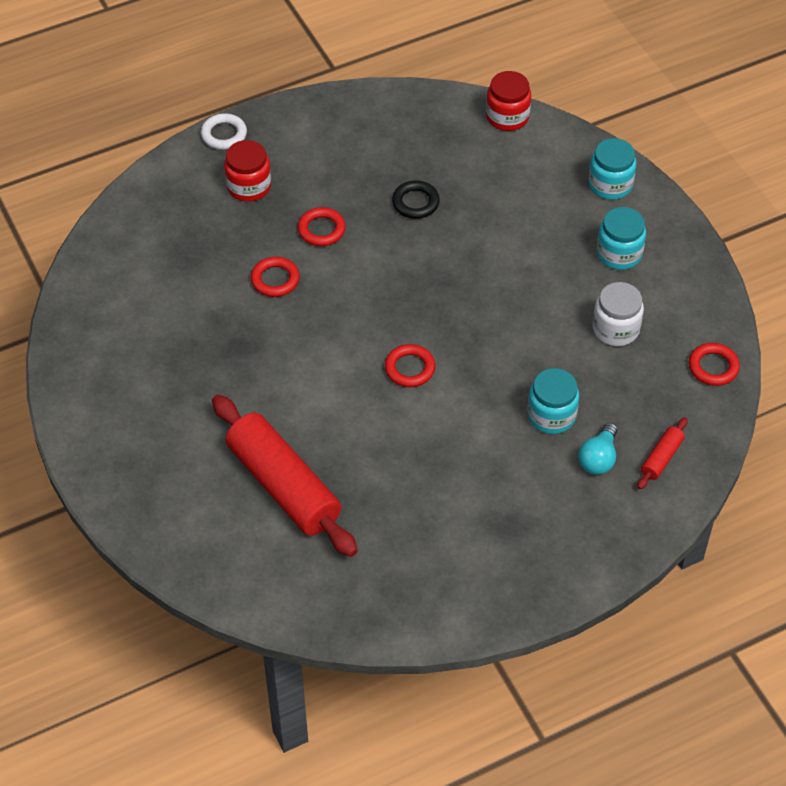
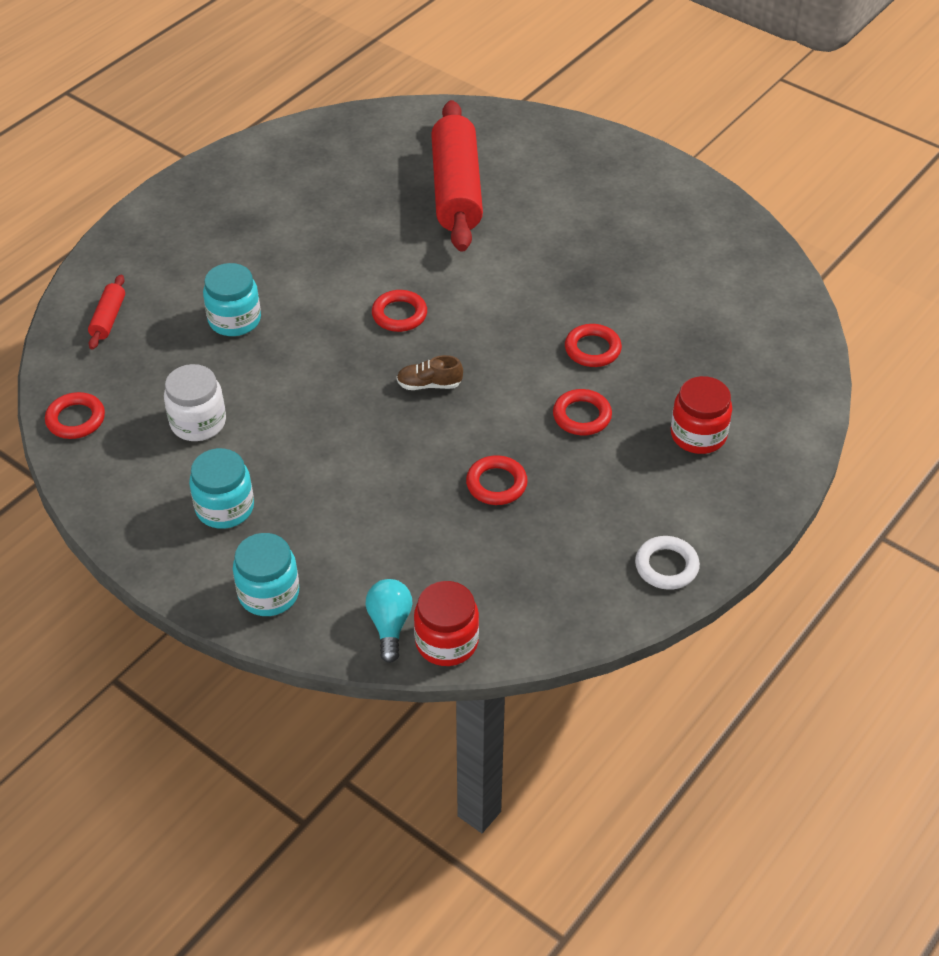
camera: 155 degrees right, 5 degrees down
white ring [201,113,247,150] -> white ring moved to [635,536,700,590]
red rolling pin [212,395,358,557] -> red rolling pin turned 60 degrees clockwise [431,100,483,252]
black ring [392,181,440,219] -> red ring [466,455,528,505]
turquoise light bulb [579,423,617,475] -> turquoise light bulb moved to [366,579,413,663]
none -> brown shoe [397,355,463,390]

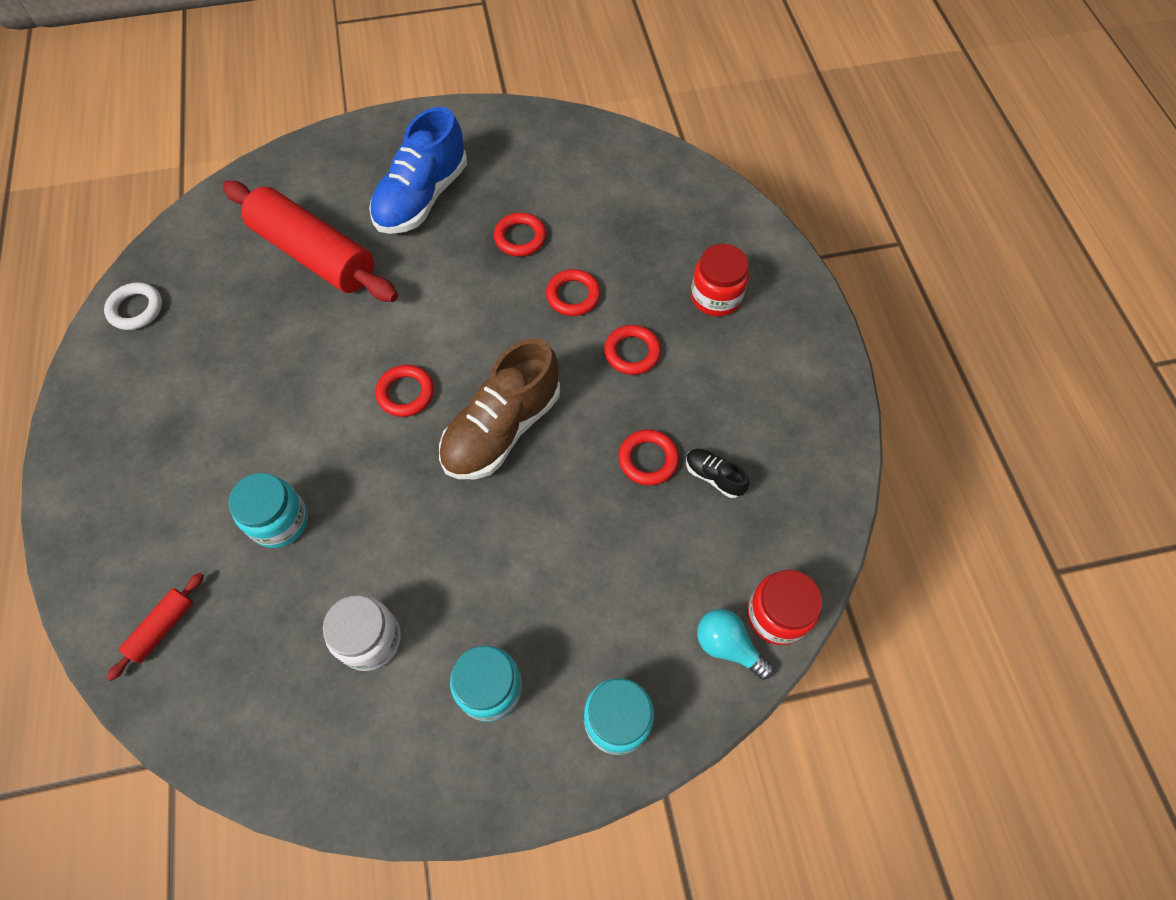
camera: 50 degrees left, 15 degrees up
red ring [45,392,105,439] -> red ring moved to [494,213,546,256]
red rolling pin [88,275,125,350] -> red rolling pin turned 75 degrees clockwise [107,573,204,681]
brown shoe [397,355,463,390] -> brown shoe [439,339,560,479], size x2.27
white ring [635,536,700,590] -> white ring moved to [104,282,162,330]
none -> blue shoe [369,107,467,234]
none -> black shoe [686,449,749,498]

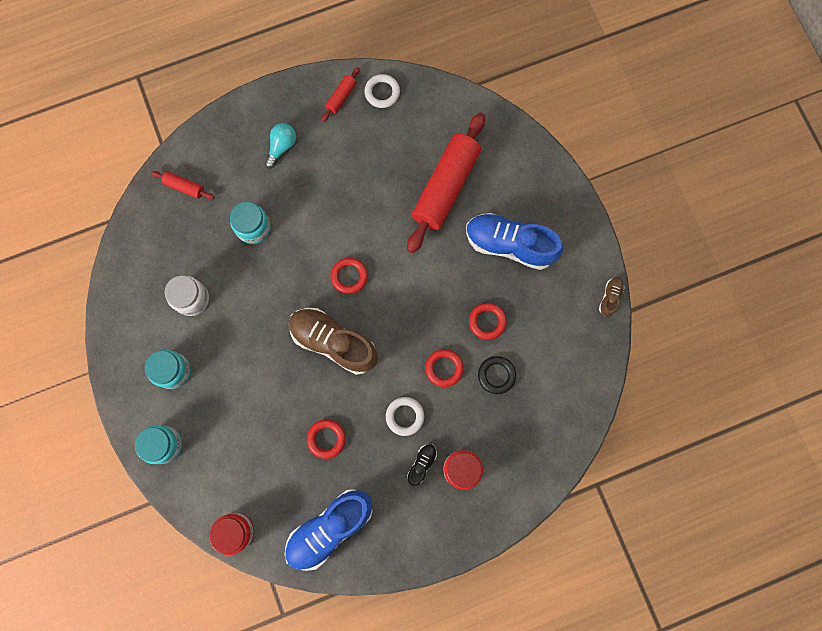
camera: 80 degrees right, 15 degrees up
red ring [604,325,661,375] -> white ring [386,397,424,436]
black shoe [686,449,749,498] -> black shoe moved to [407,444,437,486]
turquoise light bulb [697,609,774,680] -> turquoise light bulb moved to [265,123,296,169]
none -> blue shoe [284,489,373,571]
none -> red rolling pin [322,67,360,122]
none -> black ring [478,356,516,394]
none -> brown shoe [599,277,625,317]

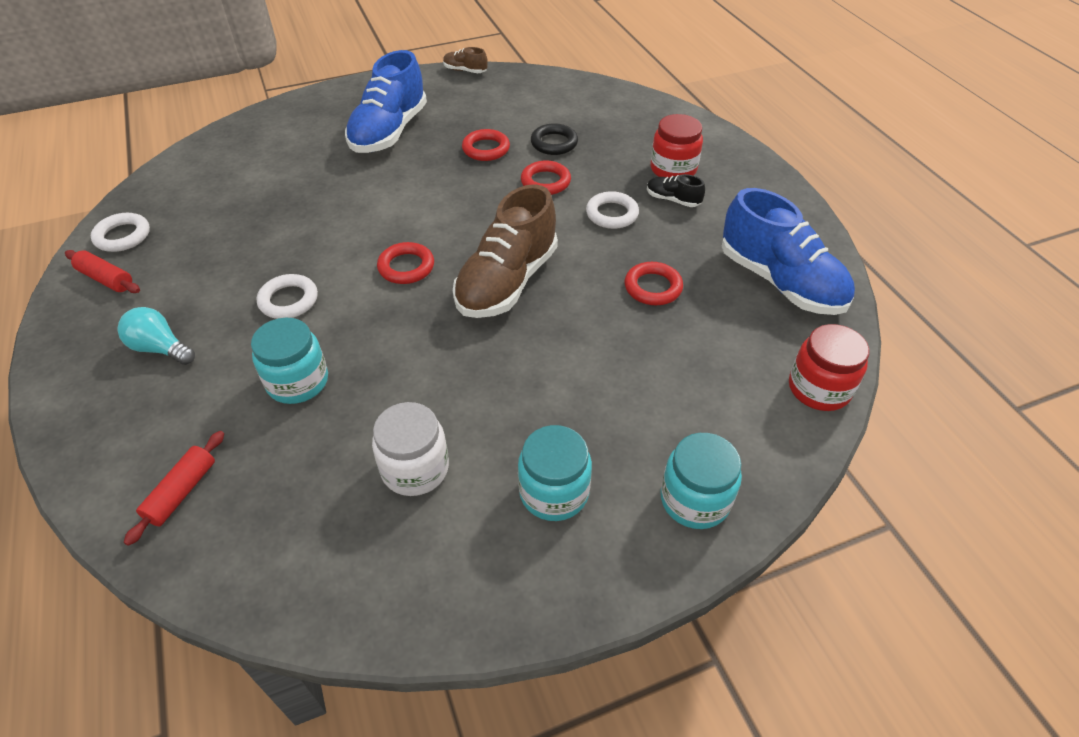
camera: 90 degrees left, 30 degrees down
red rolling pin [407,112,485,253] -> none
none -> white ring [257,274,318,319]

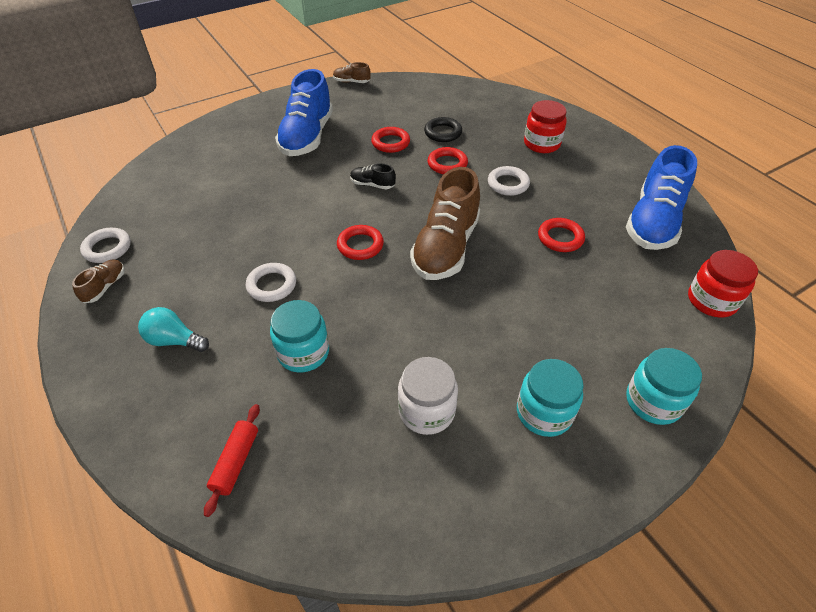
camera: 10 degrees left, 0 degrees up
red rolling pin [65,250,140,293] -> brown shoe [72,260,125,303]
black shoe [647,174,705,207] -> black shoe moved to [350,163,396,190]
blue shoe [722,188,855,315] -> blue shoe turned 75 degrees clockwise [626,145,697,250]

